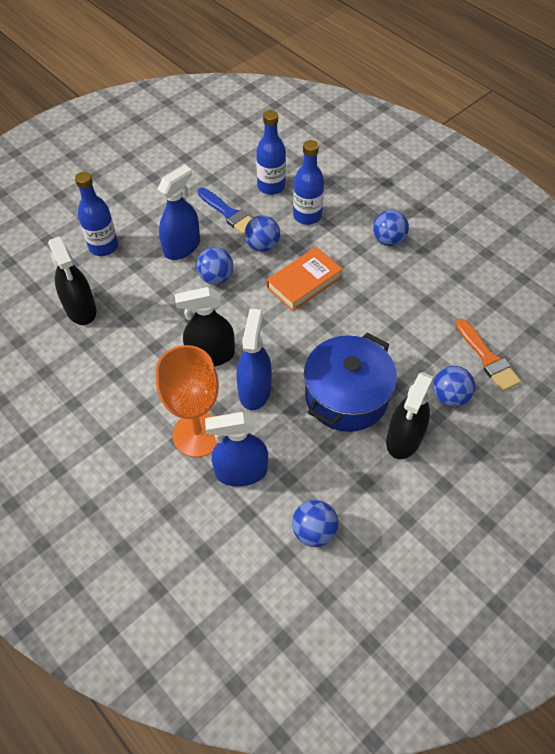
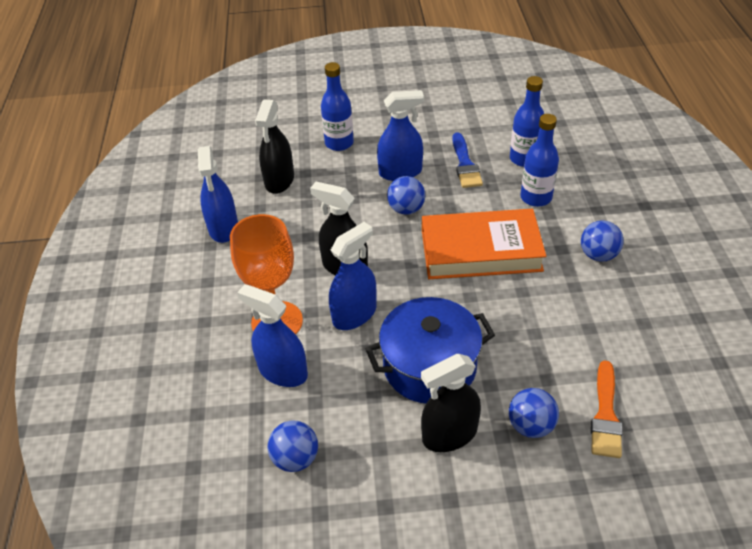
camera: 40 degrees right, 10 degrees down
blue ball [245,215,280,252] -> none
orange book [267,247,343,311] -> orange book [422,209,546,279], size x1.56
none -> blue spray bottle [198,146,238,243]

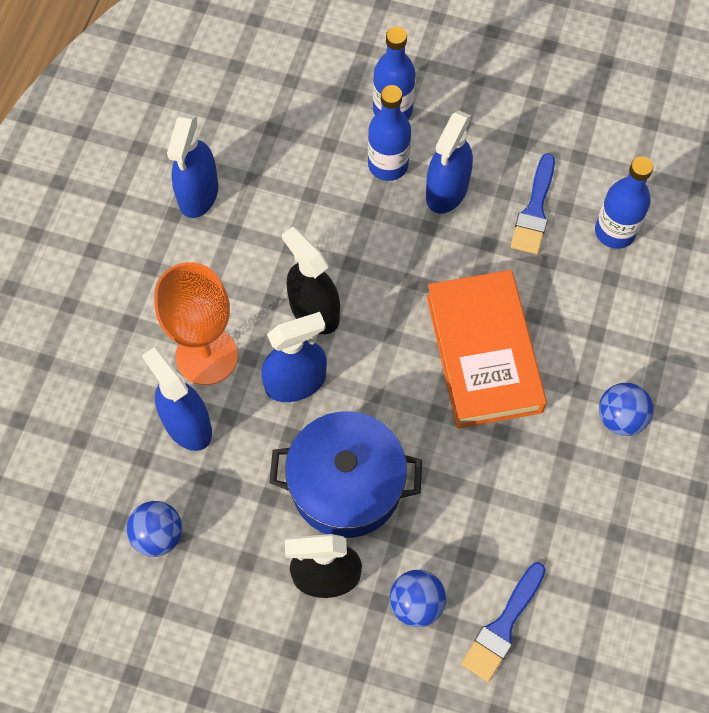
camera: 20 degrees right, 20 degrees up
black spray bottle [255,99,294,194] -> none
blue spray bottle [377,90,424,181] -> blue spray bottle turned 105 degrees clockwise [426,111,473,214]
blue ball [387,176,425,215] -> none
orange book [422,209,546,279] -> orange book turned 60 degrees clockwise [427,270,547,428]
blue bottle [520,114,559,207] -> blue bottle moved to [368,85,411,181]
orange brush [591,361,622,458] -> blue brush [461,562,546,682]

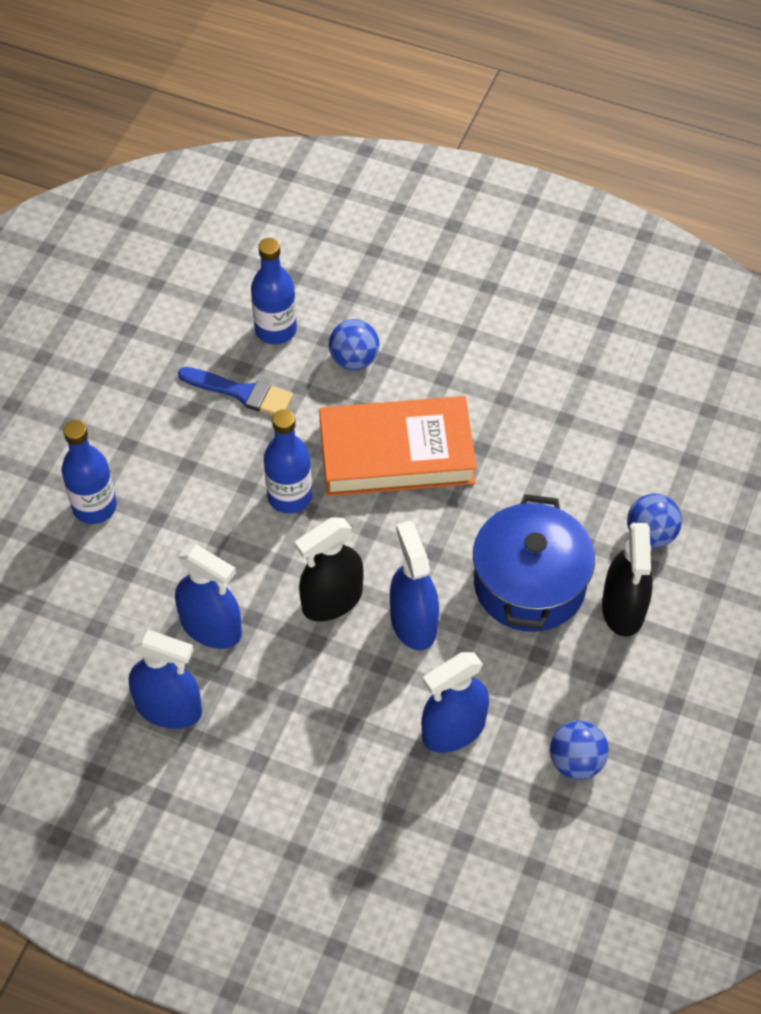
camera: 85 degrees left, 10 degrees down
orange goblet [154,262,238,385] -> none
blue bottle [368,85,411,181] -> blue bottle moved to [264,409,312,514]
blue spray bottle [426,111,473,214] -> blue spray bottle moved to [175,544,242,649]
blue brush [461,562,546,682] -> none
blue ball [599,383,653,436] -> blue ball moved to [329,319,379,370]

